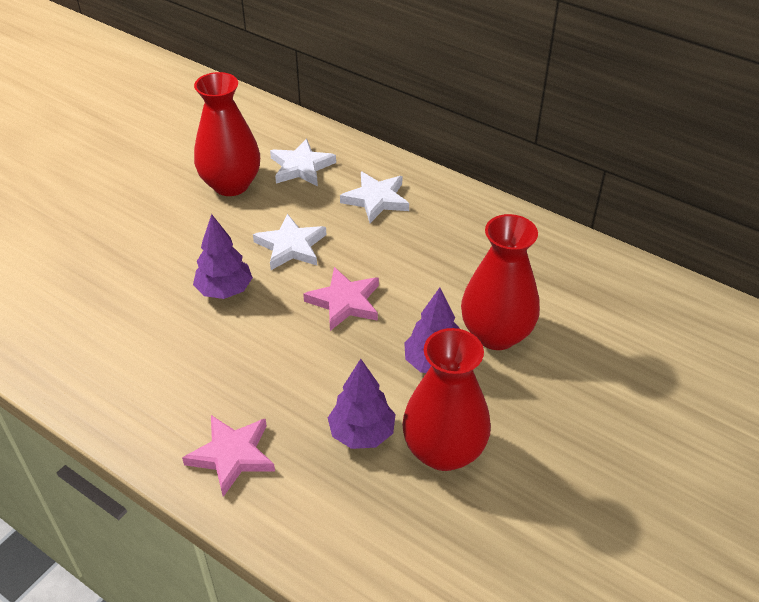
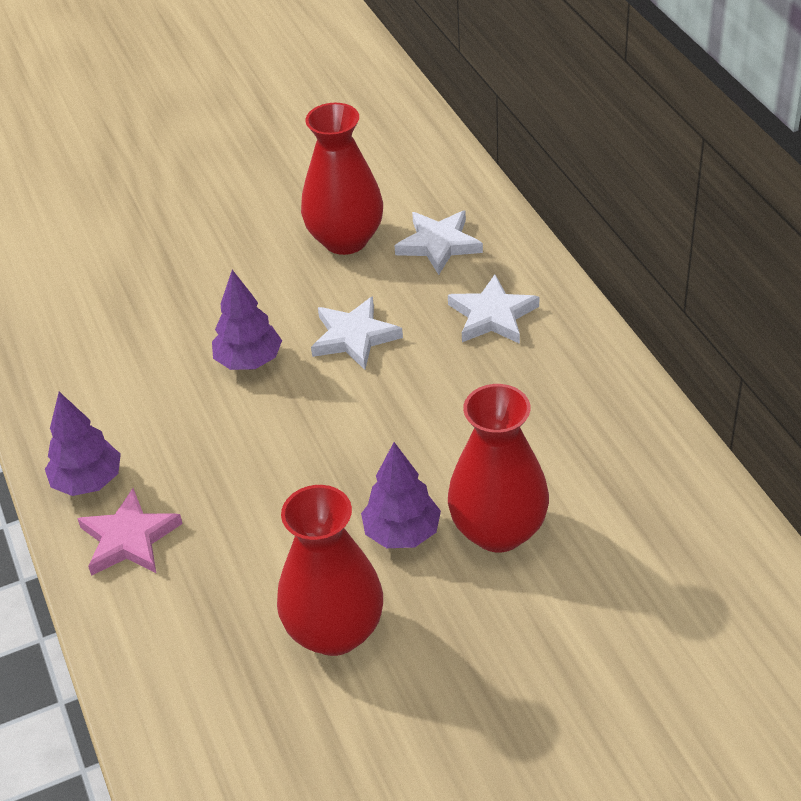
camera: 35 degrees right, 0 degrees up
pink star [303,267,379,331] -> none
purple tree [328,359,396,449] -> purple tree moved to [45,392,121,496]

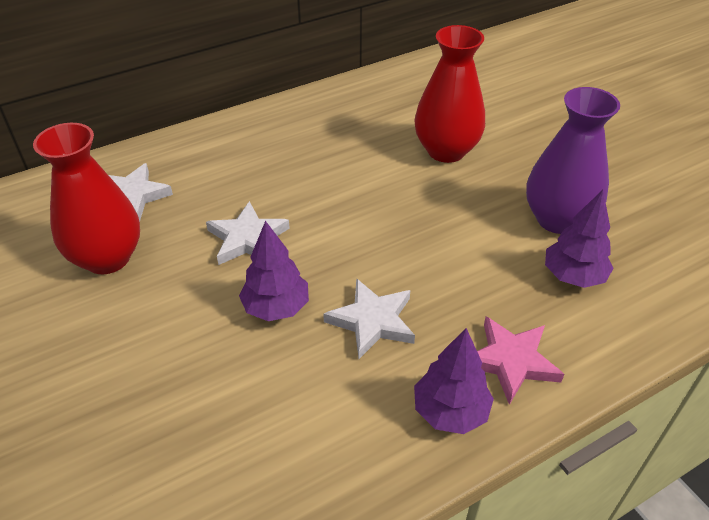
camera: 100 degrees left, 0 degrees up
red vase [277,485,383,656] -> purple vase [526,87,620,234]
purple tree [361,442,441,548] -> purple tree moved to [545,190,614,288]
white star [448,274,539,344] -> white star moved to [323,278,415,359]

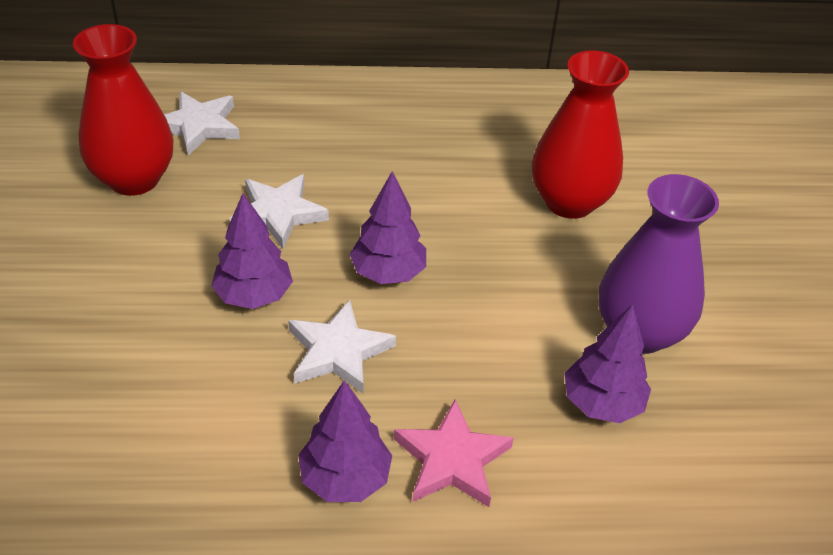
camera: 25 degrees right, 0 degrees up
none -> purple tree [349,171,426,284]

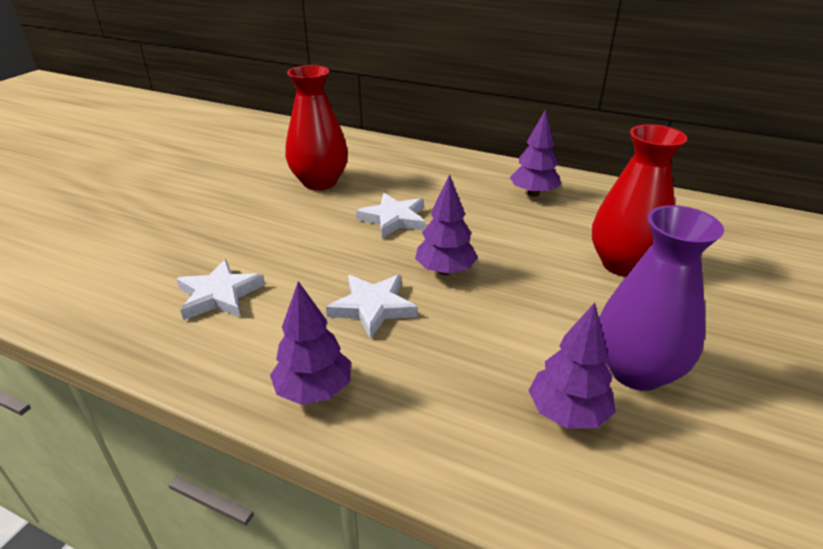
camera: 30 degrees right, 10 degrees down
white star [164,91,240,155] -> white star moved to [177,259,265,320]
purple tree [211,193,293,309] -> purple tree moved to [510,109,561,197]
pink star [394,399,514,507] -> none

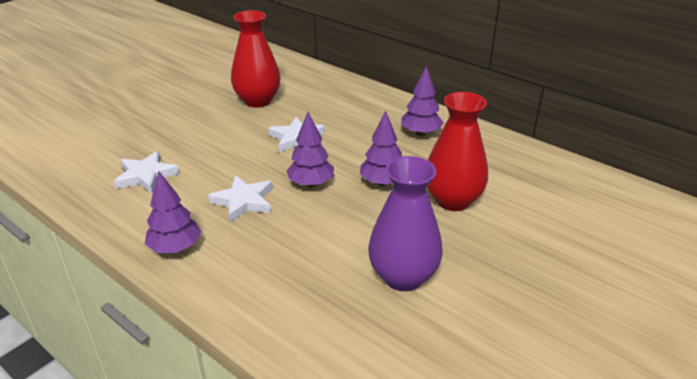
camera: 15 degrees right, 0 degrees up
purple tree [529,303,616,429] -> purple tree moved to [360,111,402,186]

